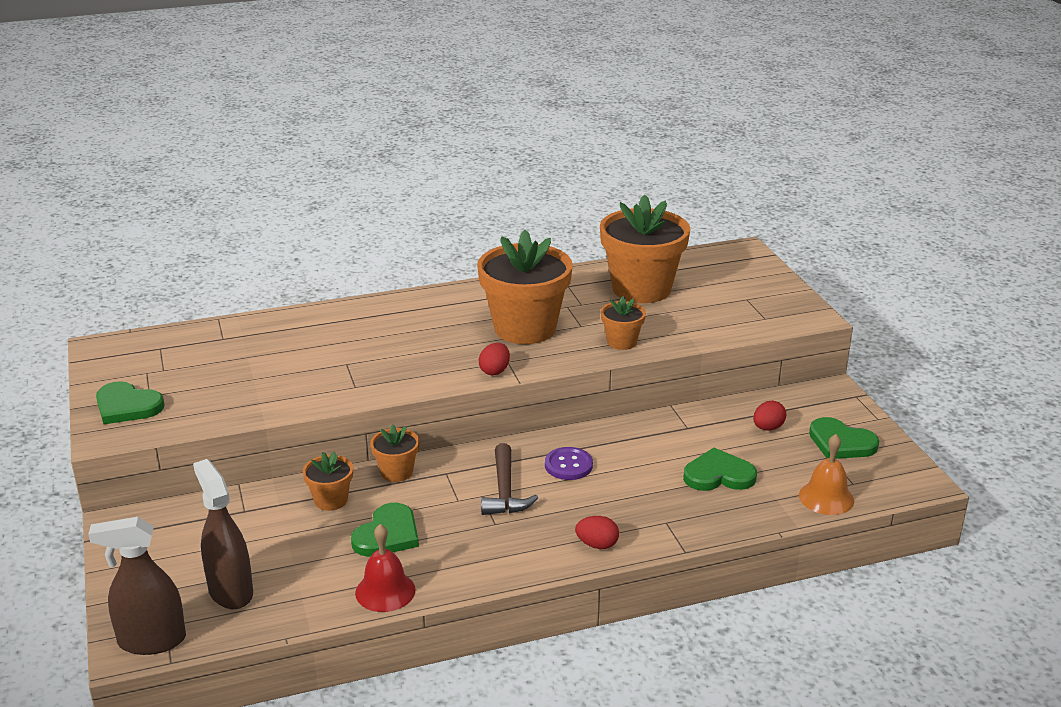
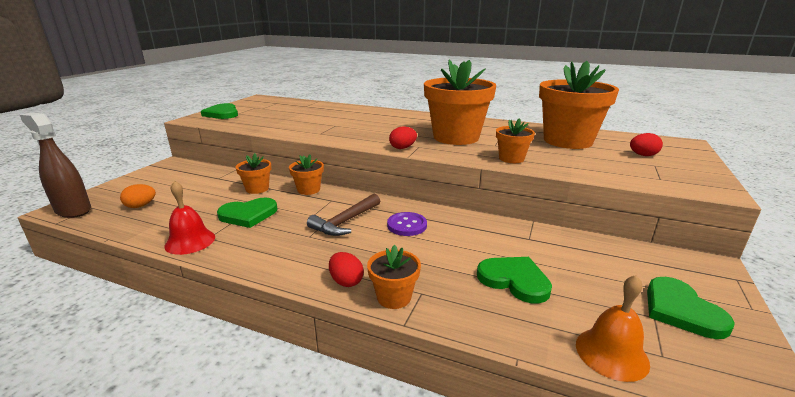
camera: 40 degrees right, 5 degrees down
brown spray bottle [193,459,253,609] -> orange egg [120,184,156,208]
red egg [753,401,786,431] -> red egg moved to [630,133,663,156]
none -> orange flower pot [367,245,421,309]

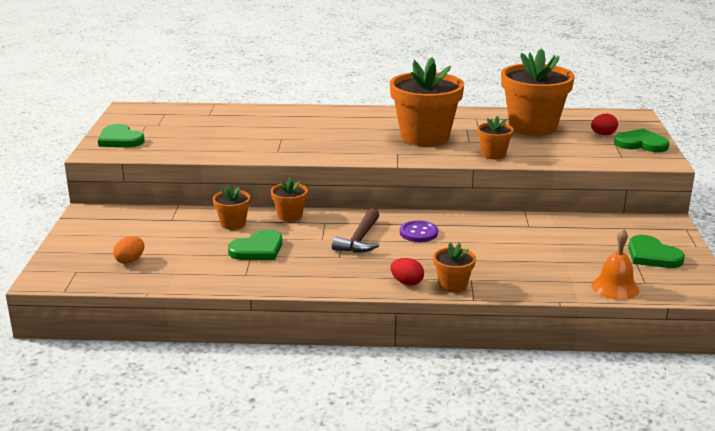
camera: 20 degrees left, 0 degrees up
brown spray bottle [20,113,91,218] -> none
red bell [164,181,215,255] -> none
red egg [389,127,417,149] -> none
green heart [477,257,552,304] -> green heart moved to [614,129,670,152]

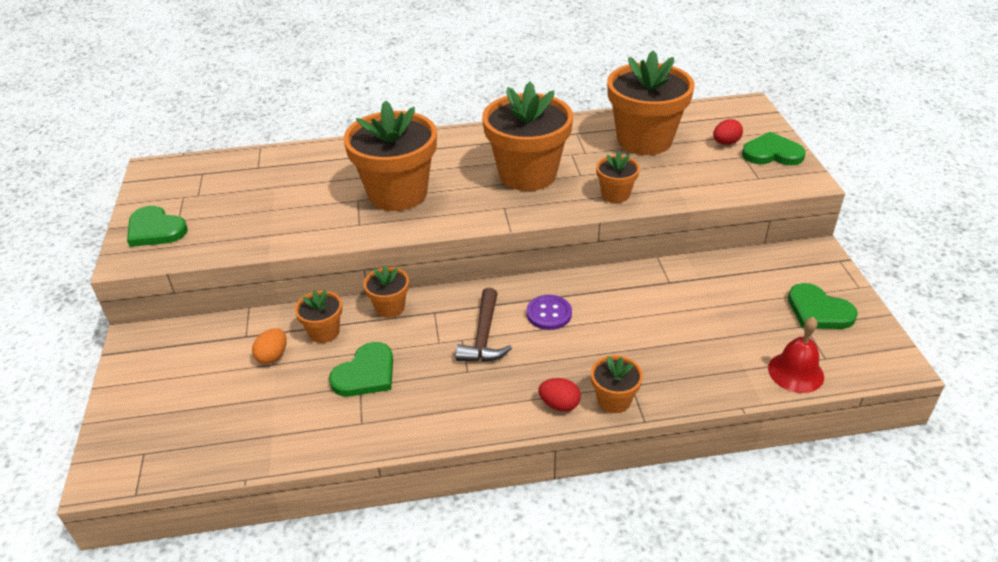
camera: 10 degrees left, 15 degrees up
orange egg [113,236,144,264] -> orange egg moved to [252,328,287,364]
orange bell [592,228,639,300] -> red bell [768,317,824,393]
none -> orange flower pot [343,100,437,211]

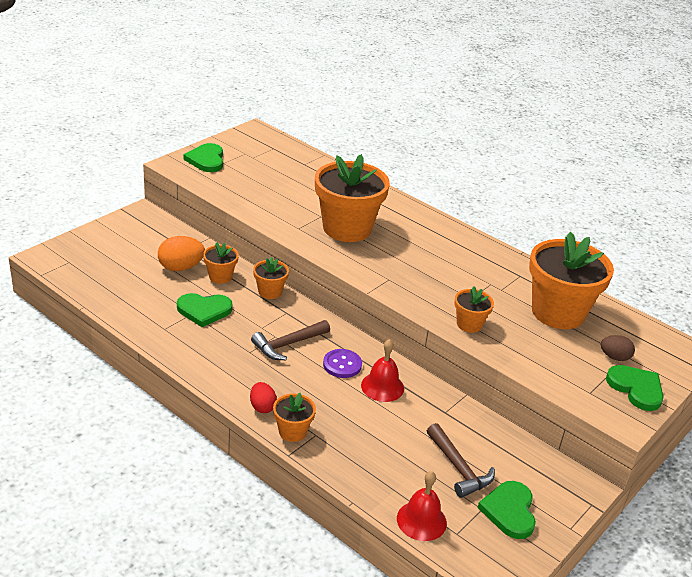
camera: 45 degrees right, 5 degrees down
orange egg [252,328,287,364] -> orange egg [158,236,205,271], size x1.59
orange flower pot [482,82,573,191] -> none
red egg [713,119,743,145] -> brown egg [601,335,635,361]
none -> red bell [361,339,404,402]
none -> brown hammer [427,423,495,498]

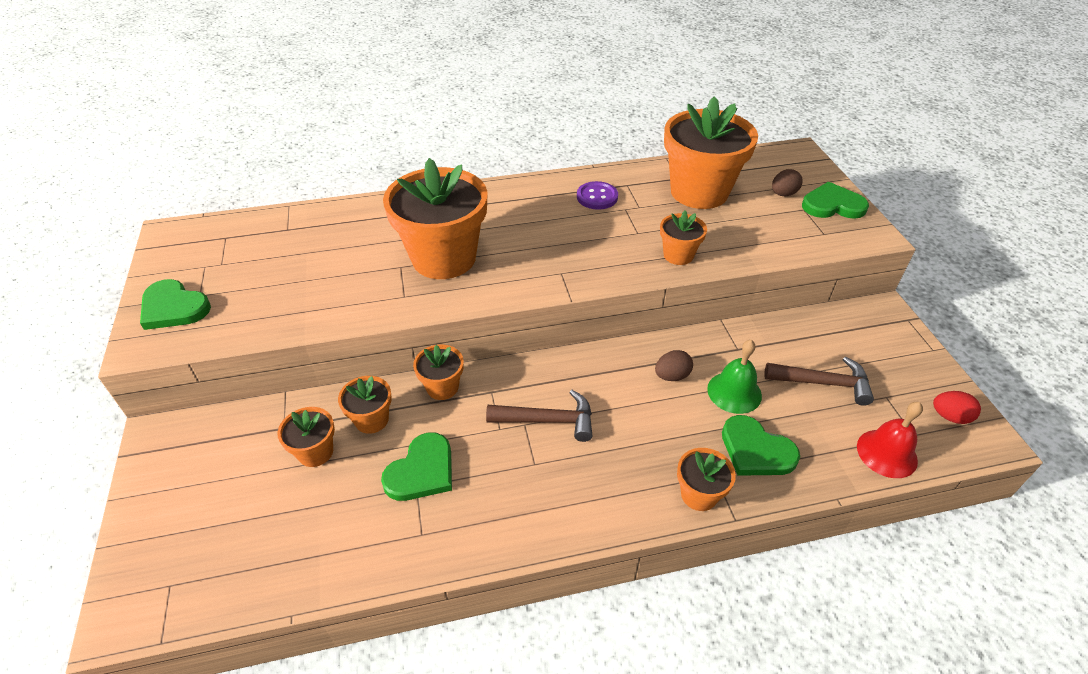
camera: 50 degrees left, 10 degrees up
orange egg [158,236,205,271] -> orange flower pot [278,407,335,467]
red egg [250,382,277,413] -> red egg moved to [933,391,981,424]
brown hammer [251,320,330,360] -> brown hammer turned 90 degrees counterclockwise [486,390,592,442]
purple button [323,349,362,378] -> purple button moved to [577,181,618,210]
red bell [361,339,404,402] -> brown egg [655,350,693,381]
green heart [478,481,536,539] -> green heart moved to [722,415,800,476]
none -> green bell [707,340,762,414]

